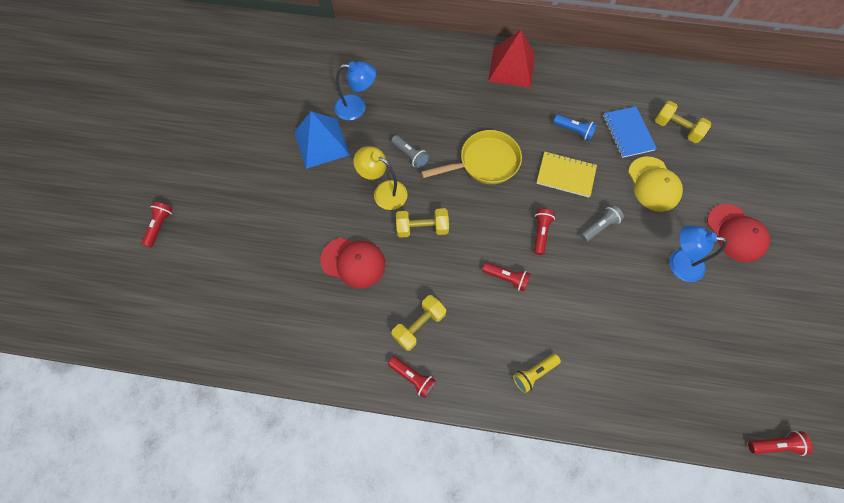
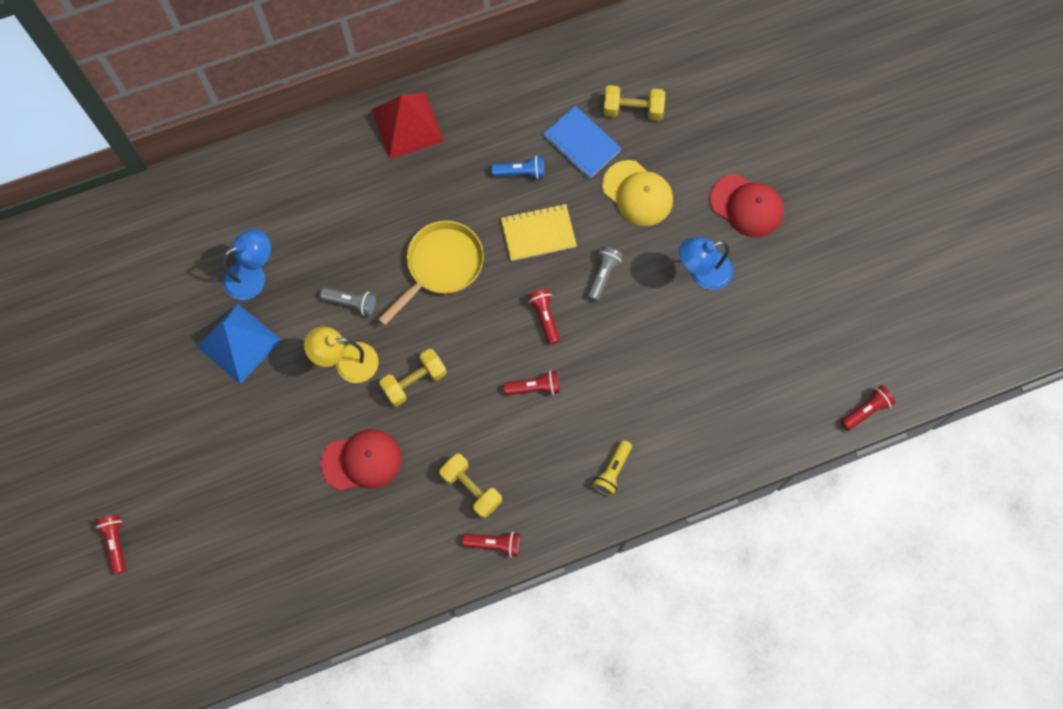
camera: 30 degrees left, 5 degrees up
yellow dumbbell [391,295,446,351] -> yellow dumbbell turned 60 degrees counterclockwise [439,454,502,519]

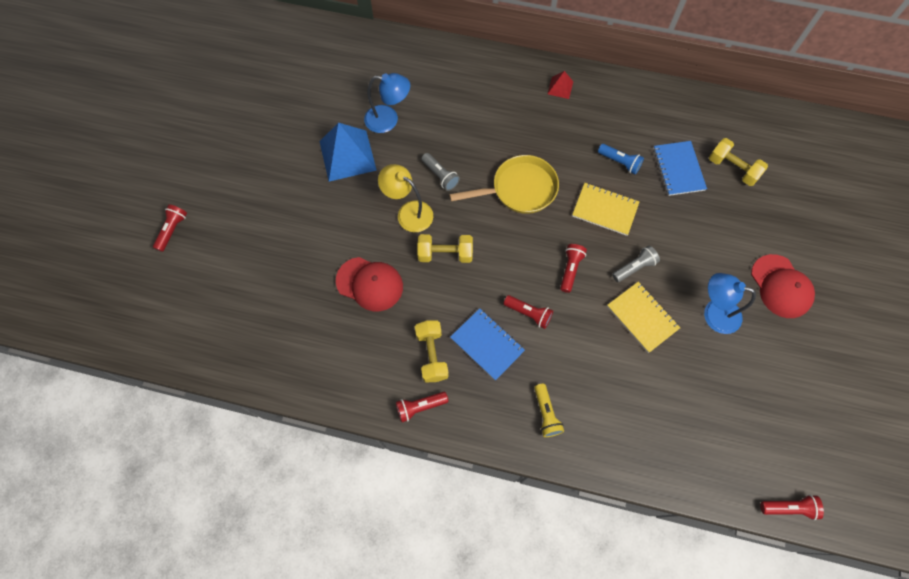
camera: 35 degrees right, 5 degrees down
red pyramid [372,92,443,159] -> red pyramid [548,71,573,99], size x0.48
red flashlight [462,532,520,557] -> red flashlight turned 120 degrees clockwise [396,392,449,422]
yellow flashlight [592,440,632,496] -> yellow flashlight turned 75 degrees counterclockwise [534,384,564,437]
yellow cap [602,160,673,226] -> none
none -> blue notebook [450,308,525,381]
none -> yellow notebook [607,282,681,353]

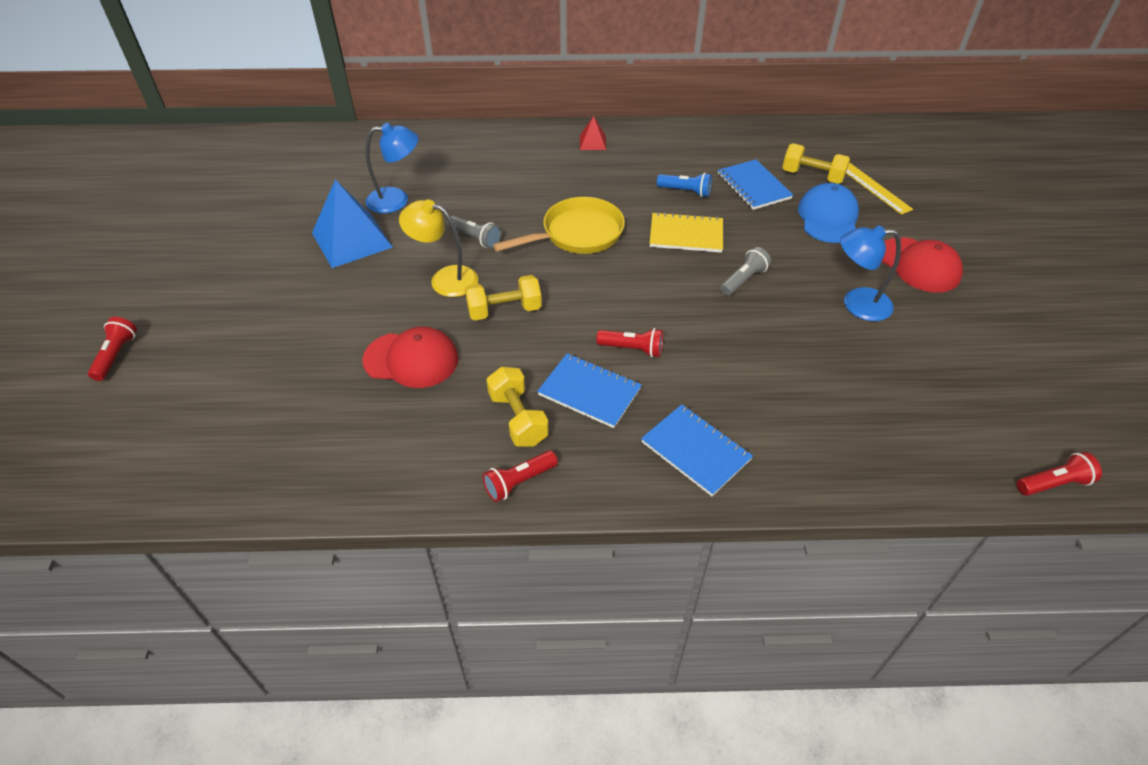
camera: 15 degrees left, 20 degrees down
yellow flashlight [534,384,564,437] -> blue notebook [641,404,753,496]
red flashlight [560,244,587,293] -> none
yellow notebook [607,282,681,353] -> none
none -> blue cap [798,183,859,243]
none -> yellow ruler [846,162,913,215]

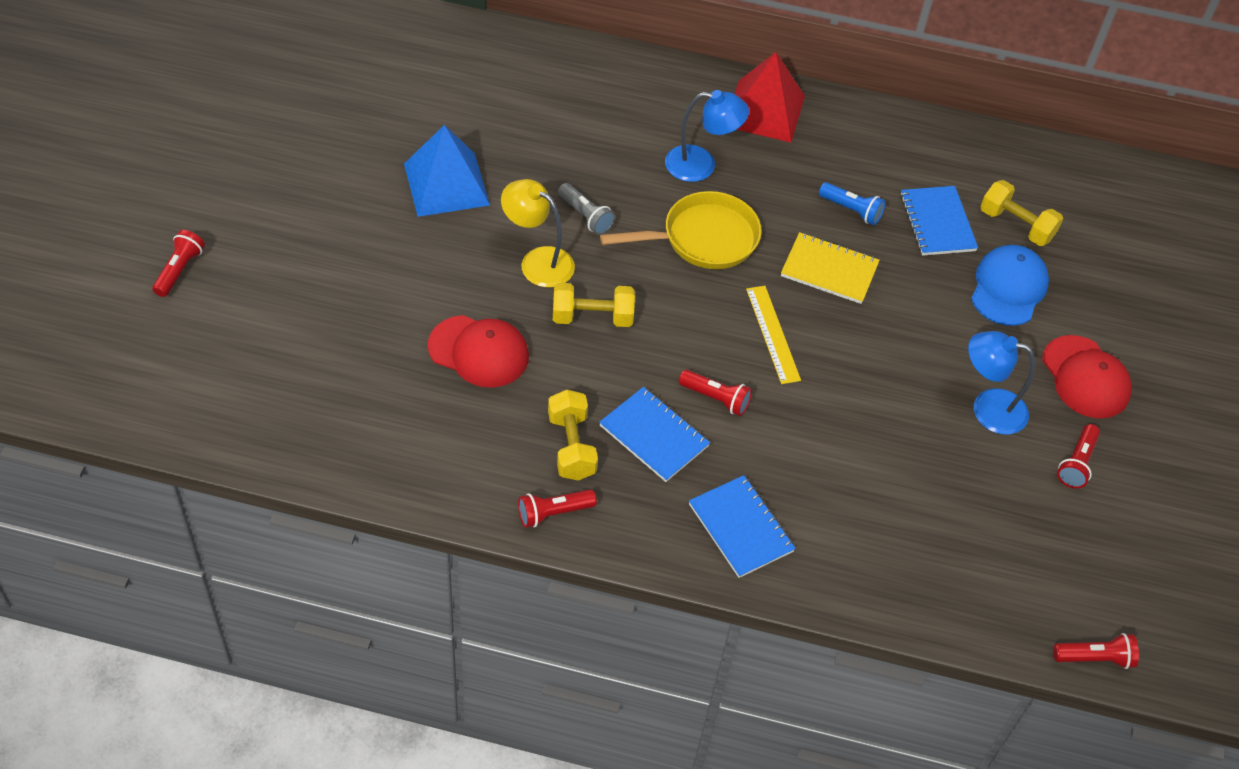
camera: 10 degrees right, 5 degrees up
blue lamp [366,123,418,213] -> blue lamp moved to [665,90,749,182]
red pyramid [580,116,606,150] -> red pyramid [735,52,805,142], size x2.10
grey flashlight [720,247,771,296] -> none
yellow ruler [846,162,913,215] -> yellow ruler moved to [746,286,801,384]
none -> red flashlight [1057,424,1100,488]

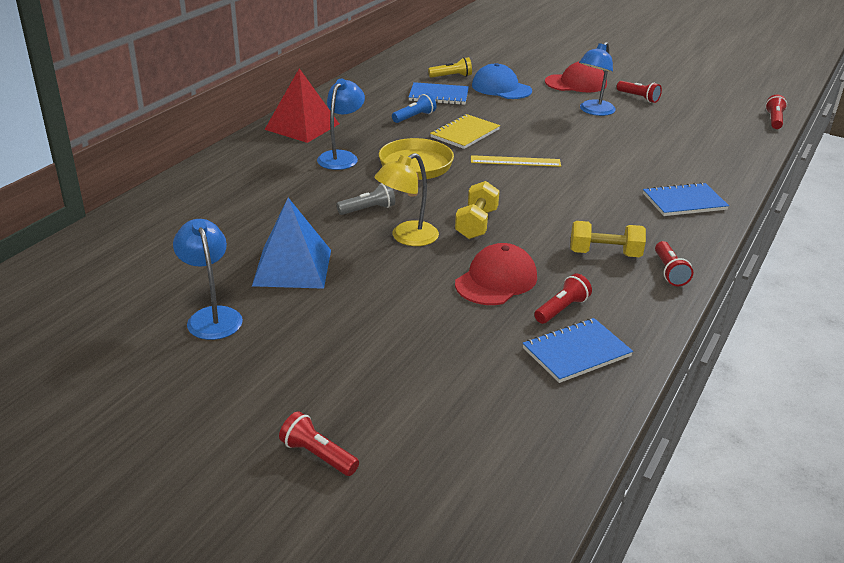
camera: 70 degrees left, 20 degrees down
blue notebook [599,387,710,482] -> blue notebook moved to [523,318,633,383]
red flashlight [679,370,752,416] -> red flashlight moved to [534,273,592,324]
yellow dumbbell [980,180,1063,246] -> yellow flashlight [428,57,472,78]
none -> blue lamp [173,219,243,340]

